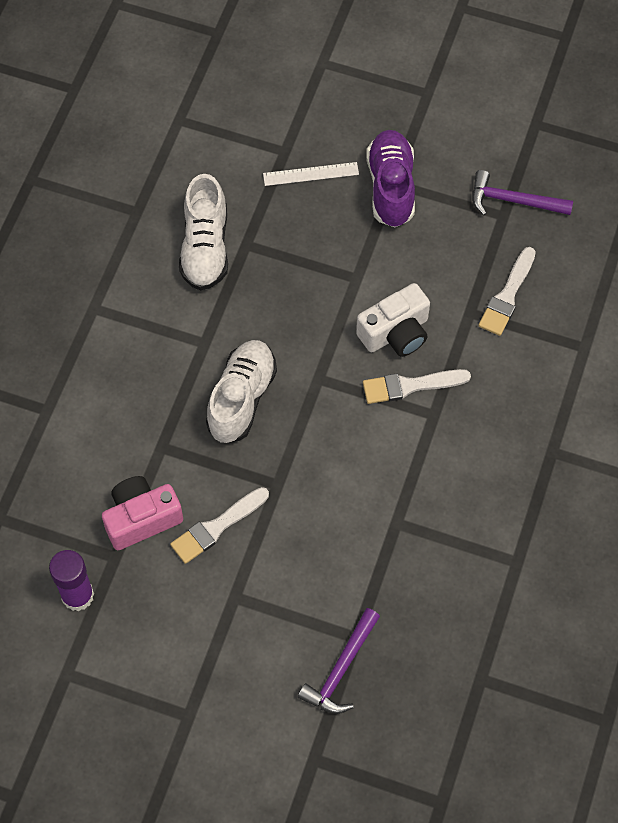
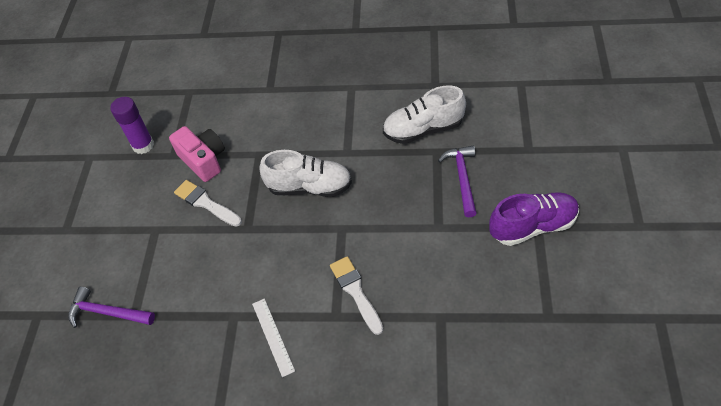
camera: 80 degrees right, 10 degrees down
white ruler [263,162,359,186] -> white ruler moved to [252,299,295,377]
white camera [356,283,430,357] -> none
purple hammer [472,170,573,215] -> purple hammer moved to [438,146,477,217]
white brush [478,247,536,336] -> none

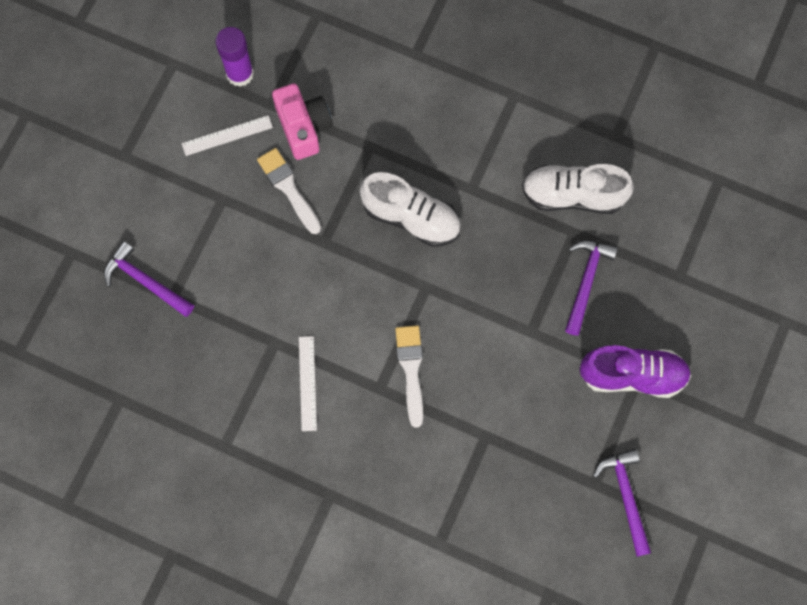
camera: 15 degrees right, 20 degrees up
none -> white ruler [182,115,273,156]
none -> purple hammer [593,449,651,557]

